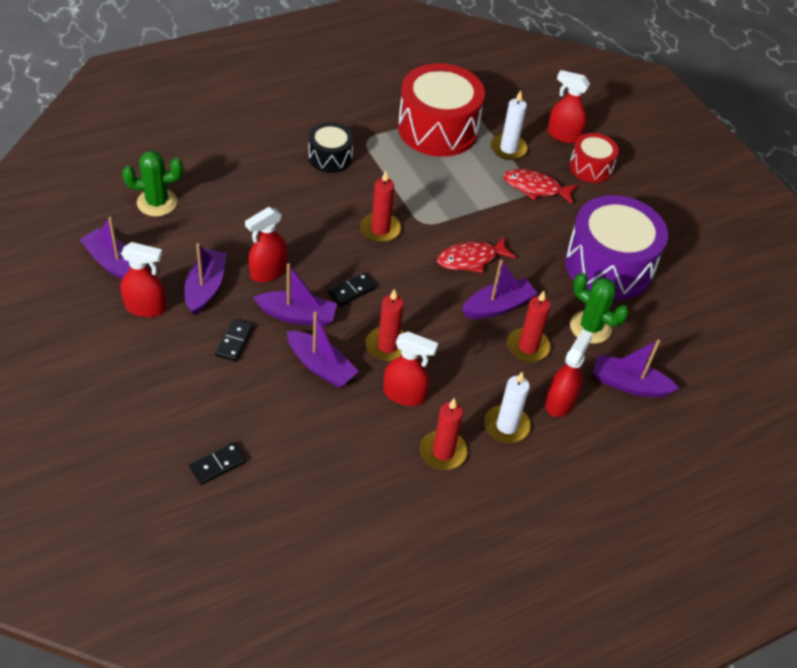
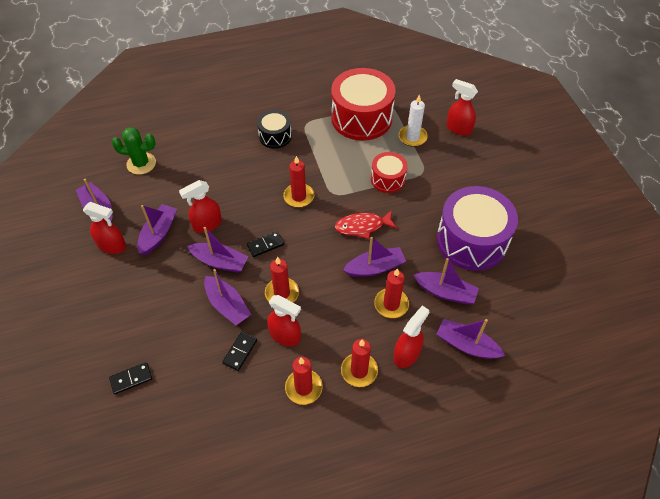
camera: 15 degrees right, 5 degrees up
black domino [215,319,254,361] -> black domino moved to [222,332,257,371]
white candle [484,372,531,443] -> red candle [341,339,378,387]
red fish [503,169,578,204] -> none
red drum [570,133,619,183] -> red drum moved to [371,152,408,193]
green cactus [570,273,629,344] -> purple boat [413,258,479,304]

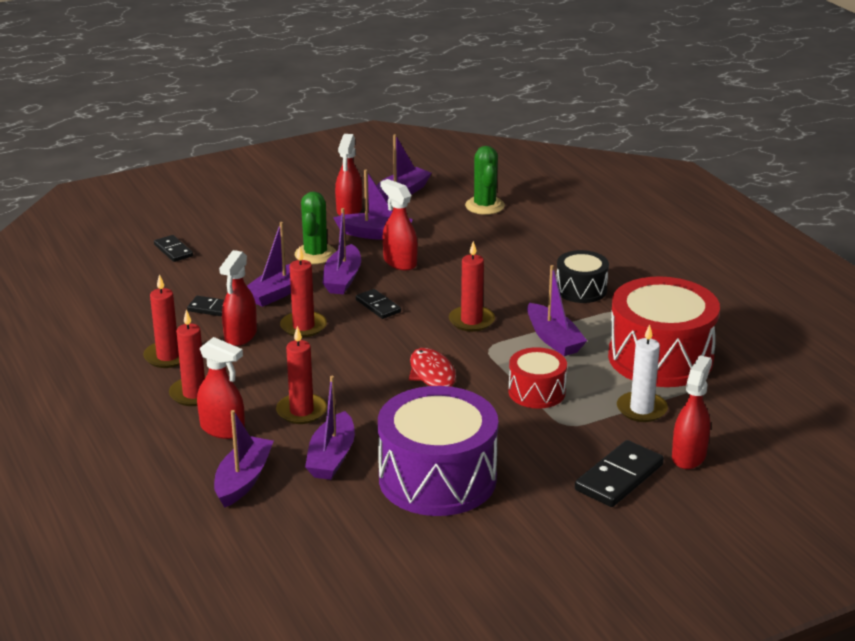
camera: 80 degrees right, 25 degrees down
purple boat [343,237,406,277] -> purple boat moved to [527,265,587,356]
none -> green cactus [295,191,336,264]
none -> black domino [575,440,664,507]

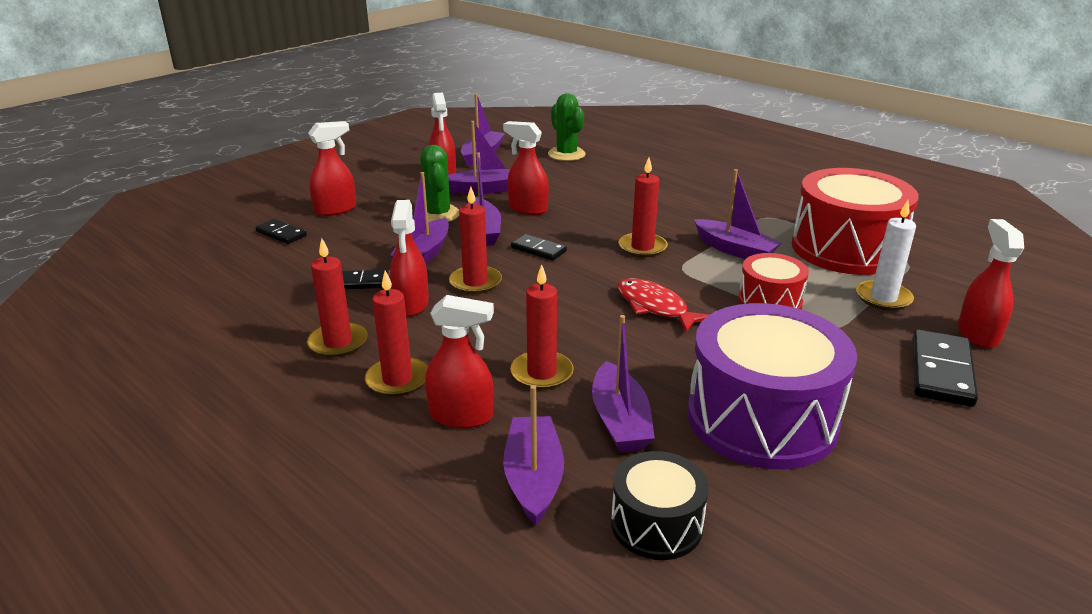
camera: 20 degrees left, 0 degrees up
black drum [557,250,609,303] -> black drum moved to [611,451,709,560]
none -> red spray bottle [308,121,356,216]

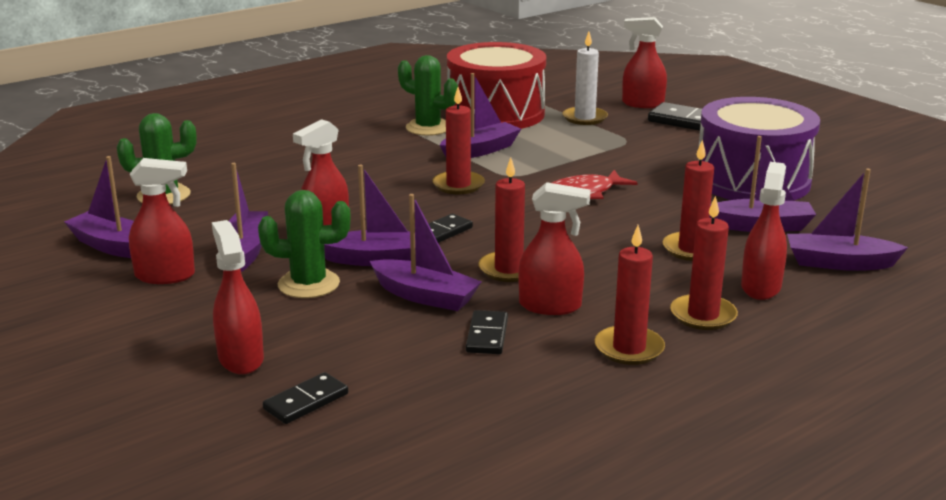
camera: 80 degrees left, 5 degrees down
black drum [611,451,709,560] -> none
red drum [738,253,809,309] -> none
none -> green cactus [398,55,458,136]

